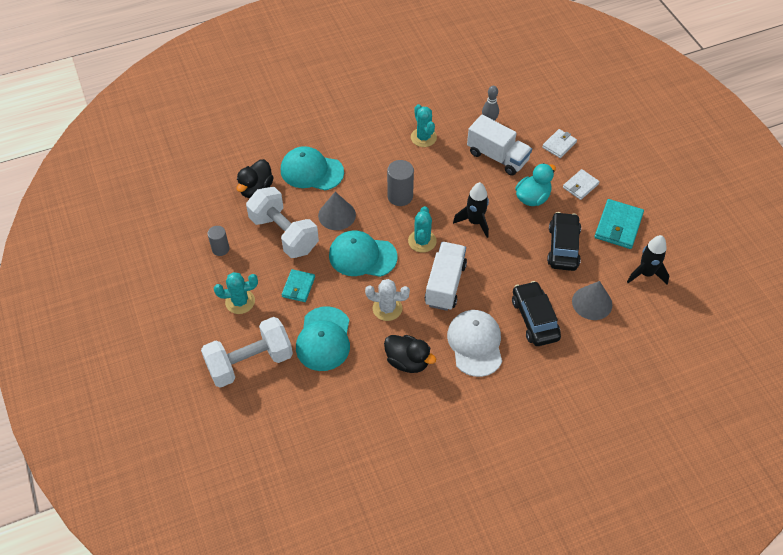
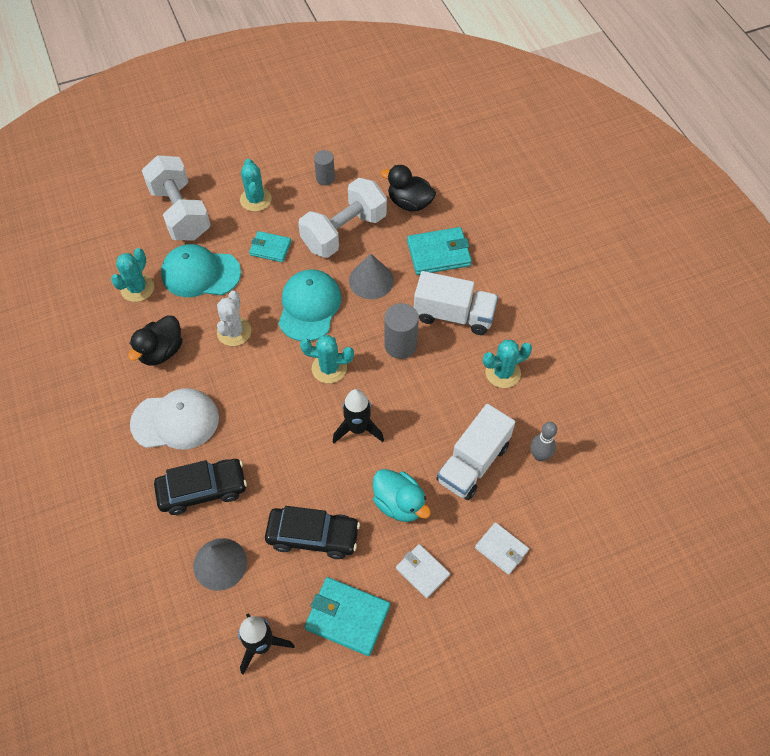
camera: 90 degrees right, 5 degrees up
turquoise cap [281,146,344,190] -> turquoise wallet [407,227,472,275]
white truck [425,242,467,311] -> white truck moved to [414,271,498,335]
none -> turquoise cactus [111,248,154,302]

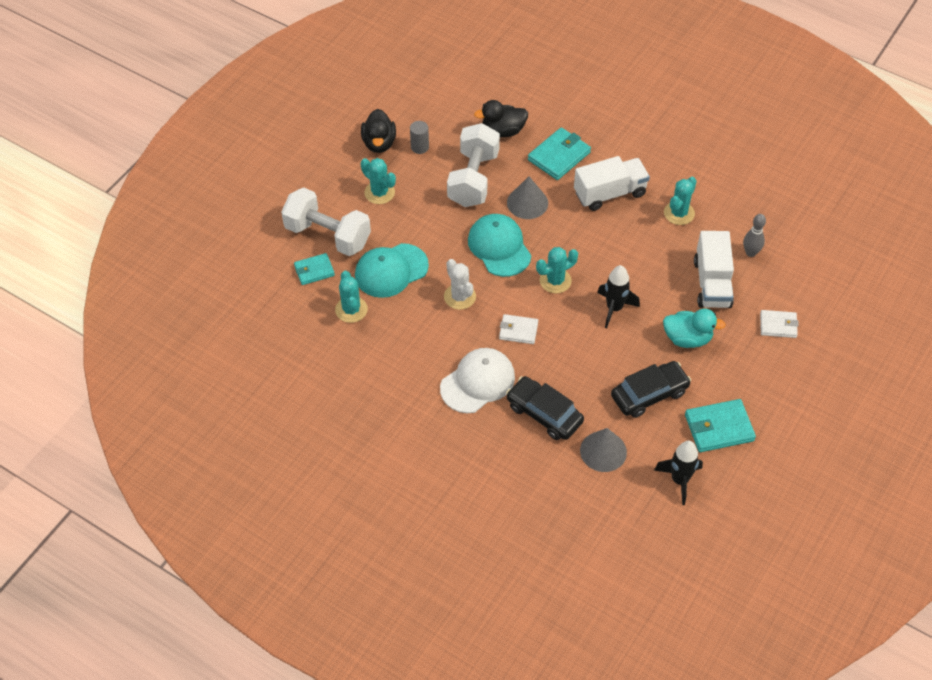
camera: 35 degrees left, 5 degrees down
black duck [128,315,183,366] -> black duck moved to [361,109,396,153]
black car [154,459,247,515] -> black car turned 90 degrees counterclockwise [506,376,584,440]
turquoise wallet [249,231,291,262] -> turquoise wallet moved to [294,253,335,285]
grey cylinder [384,303,419,359] -> none
white wallet [396,544,450,598] -> white wallet moved to [499,314,538,344]

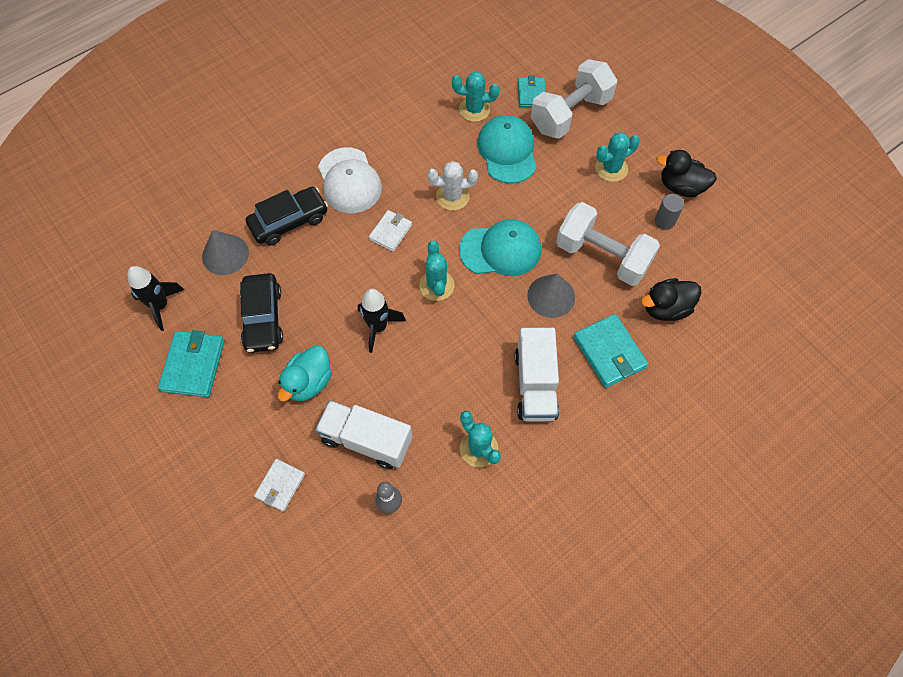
camera: 110 degrees right, 10 degrees up
black duck [474,100,528,137] -> black duck turned 120 degrees counterclockwise [641,278,702,321]

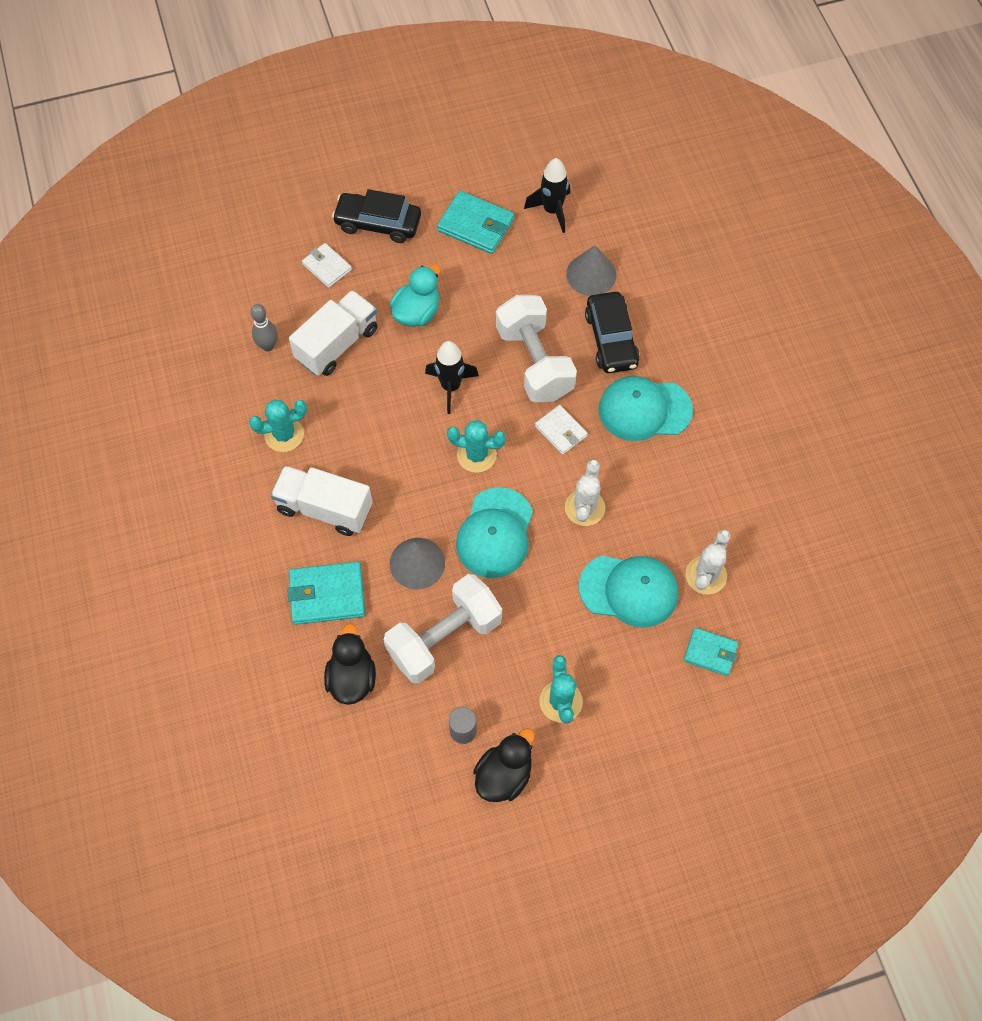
camera: 110 degrees right, 0 degrees up
black car [240,273,283,353] -> black car moved to [332,189,421,243]
turquoise duck [278,346,332,402] -> turquoise duck turned 75 degrees clockwise [390,265,441,327]
white cap [318,147,382,213] -> turquoise cap [599,376,693,441]
turquoise cactus [452,71,499,122] -> white cactus [686,530,730,595]
white dumbbell [531,59,617,139] -> white dumbbell moved to [496,295,577,402]

